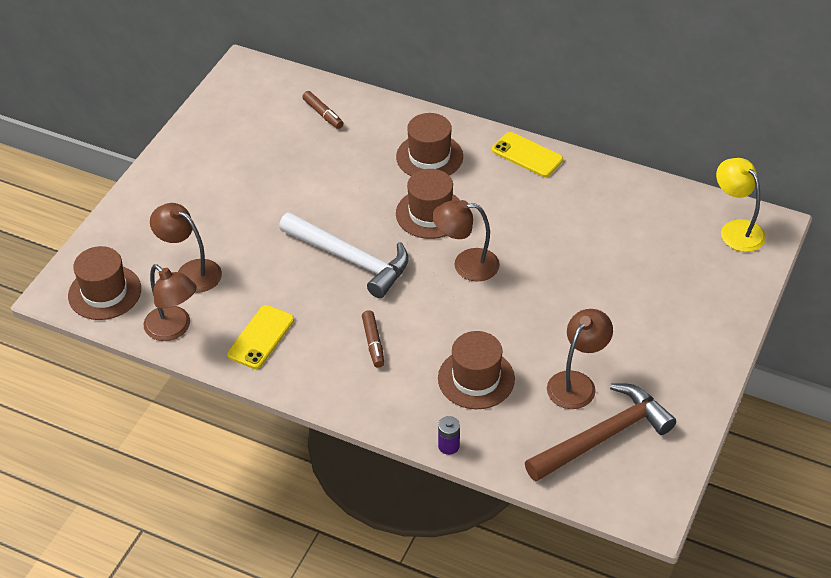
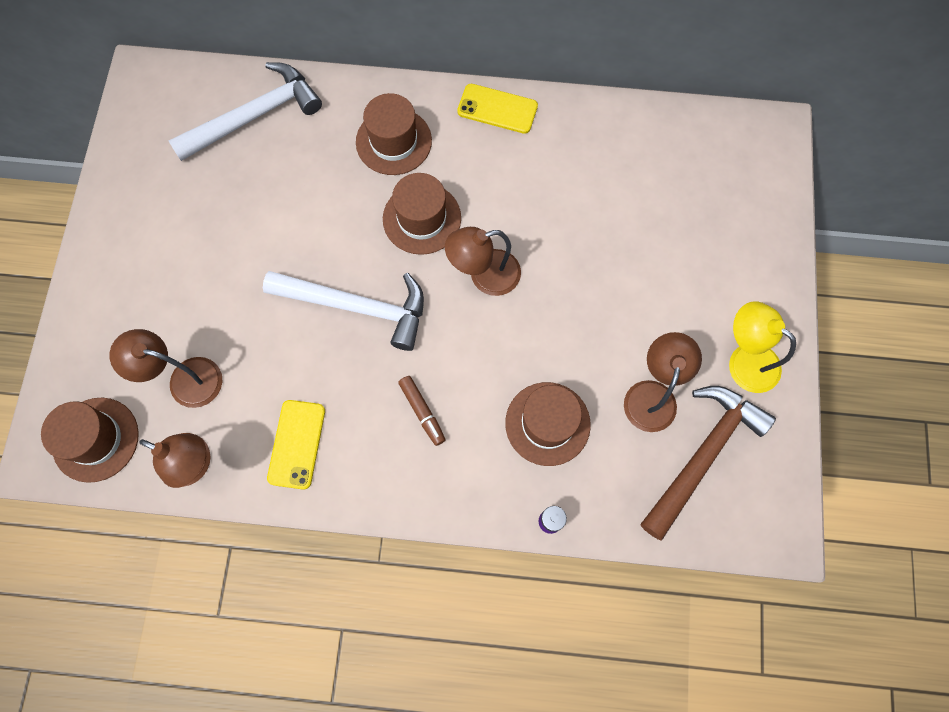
camera: 20 degrees left, 25 degrees up
brown marker [302,91,343,129] -> white hammer [168,62,322,161]
yellow lamp [716,158,766,252] -> yellow lamp moved to [729,301,796,393]

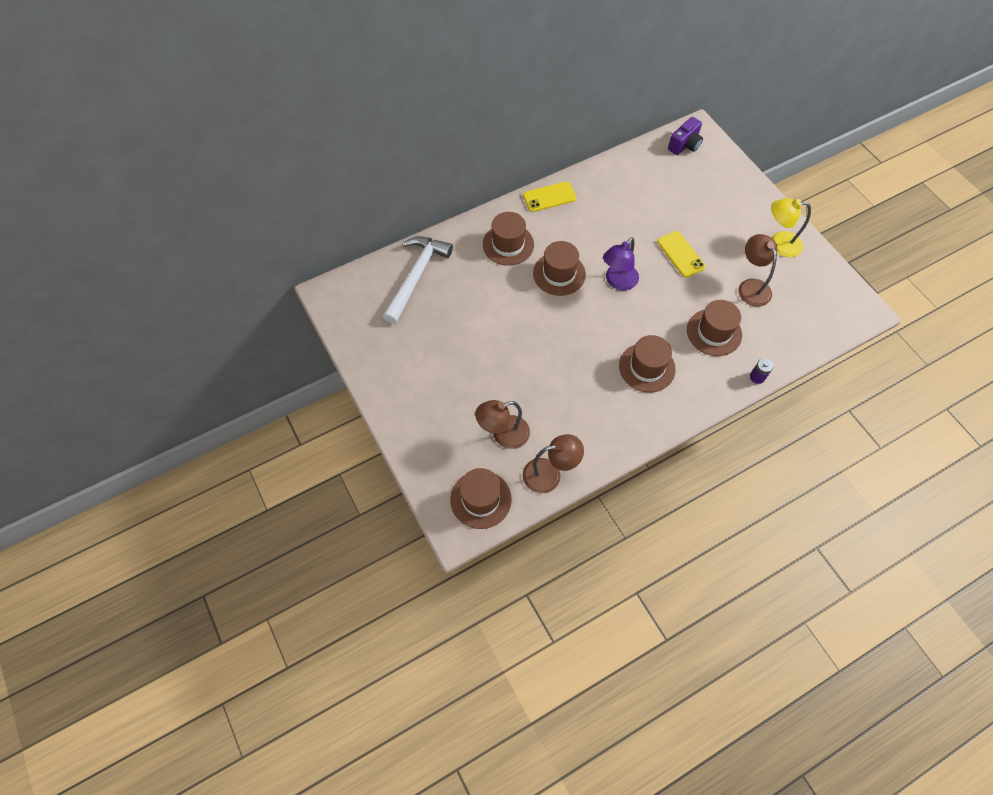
camera: 35 degrees left, 10 degrees down
white hammer [263,271,424,351] -> none
yellow phone [267,400,325,490] -> yellow phone moved to [657,231,705,278]
brown marker [398,376,446,446] -> brown hat [619,335,676,393]
brown lamp [445,227,521,296] -> purple lamp [603,237,639,290]
brown hammer [640,386,776,541] -> none
none -> purple camera [668,117,703,155]

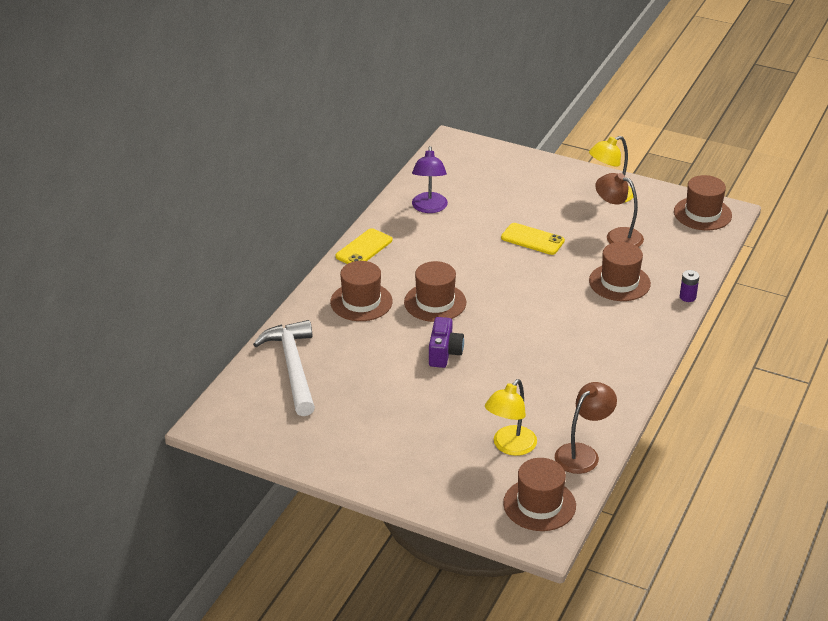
camera: 35 degrees left, 25 degrees down
brown lamp [475,400,530,449] -> yellow lamp [485,379,537,456]
purple lamp [603,237,639,290] -> purple lamp moved to [412,146,448,213]
brown hat [619,335,676,393] -> brown hat moved to [674,175,732,230]
purple camera [668,117,703,155] -> purple camera moved to [429,317,464,368]

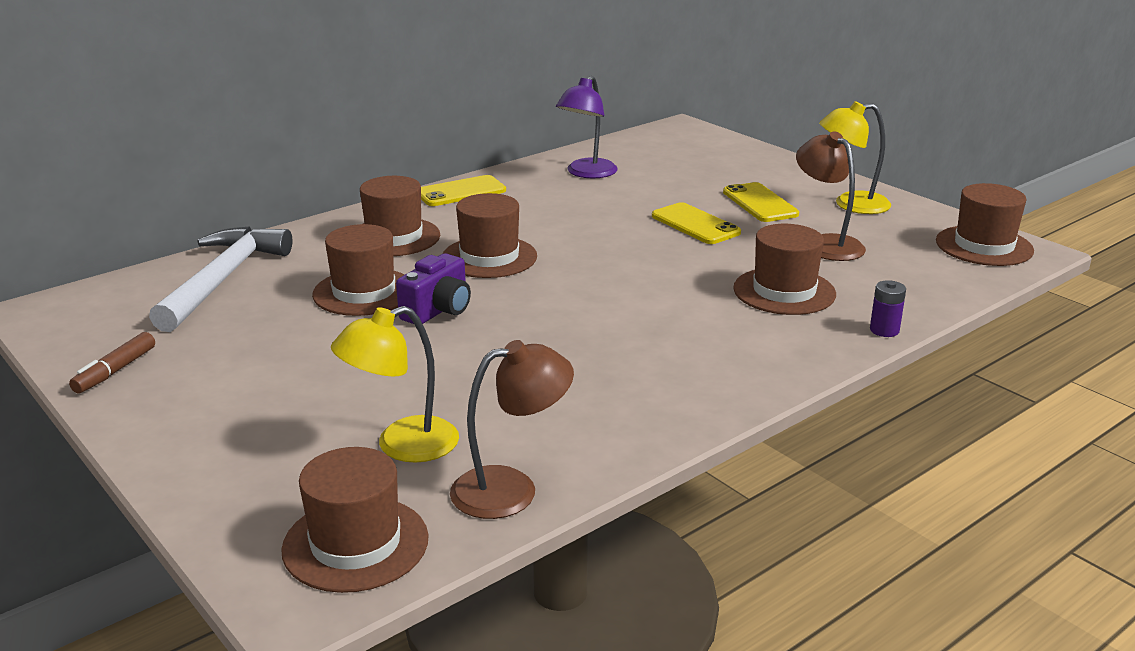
camera: 25 degrees right, 10 degrees down
none -> brown marker [69,332,155,393]
none -> brown hat [312,224,404,316]
none -> yellow phone [723,182,799,222]

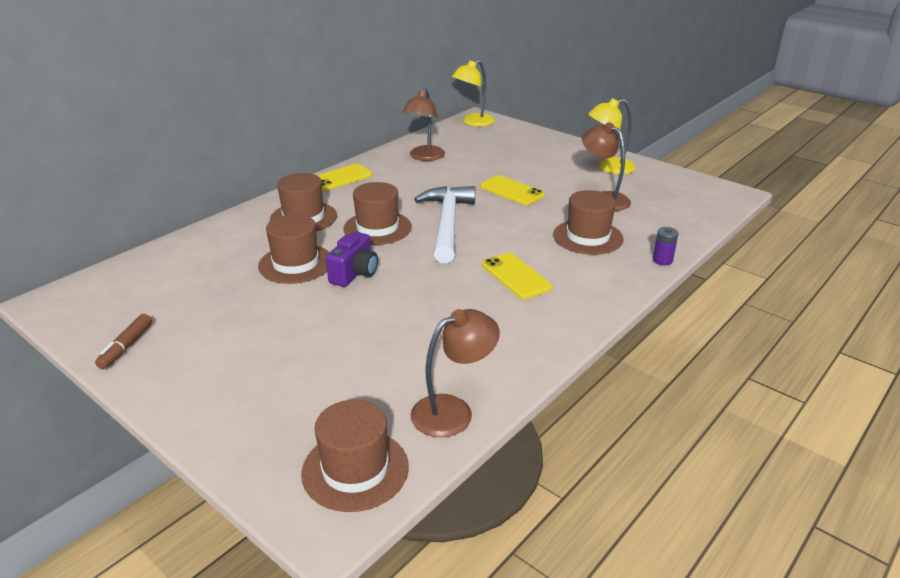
camera: 10 degrees left, 5 degrees up
white hammer [149,226,293,332] -> white hammer moved to [414,186,475,263]
yellow lamp [331,306,459,463] -> yellow lamp moved to [452,60,495,127]
purple lamp [556,76,618,178] -> brown lamp [403,88,445,161]
yellow phone [723,182,799,222] -> yellow phone moved to [482,253,552,299]
brown hat [936,183,1034,266] -> none

